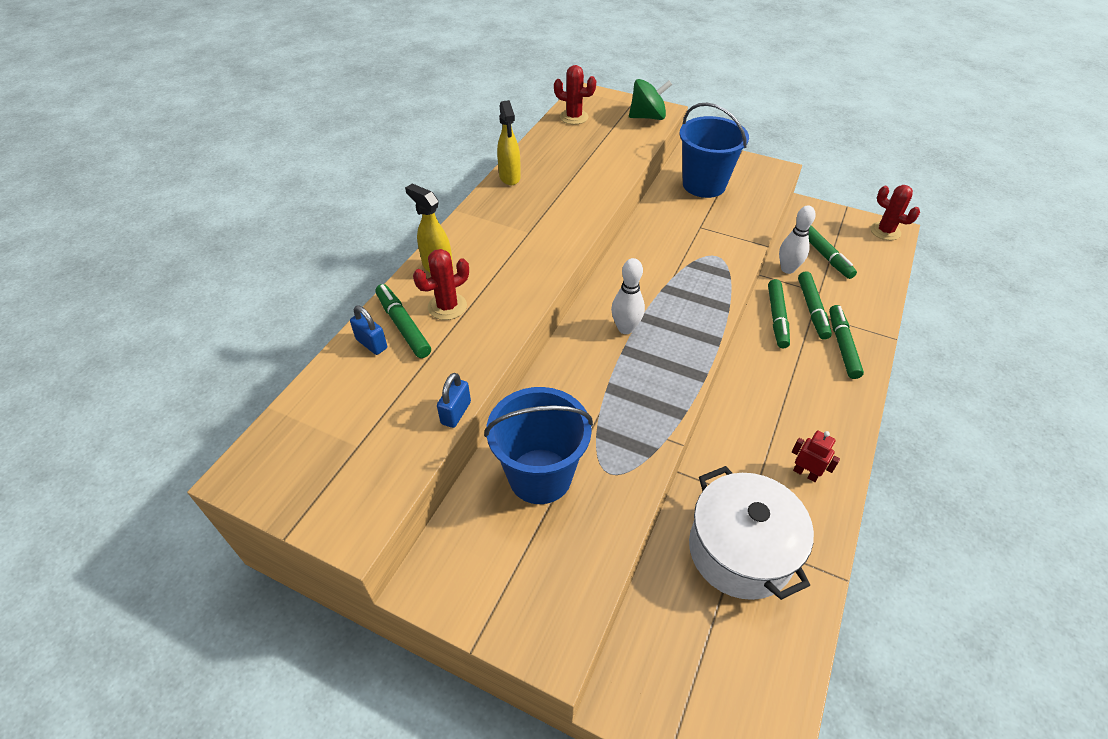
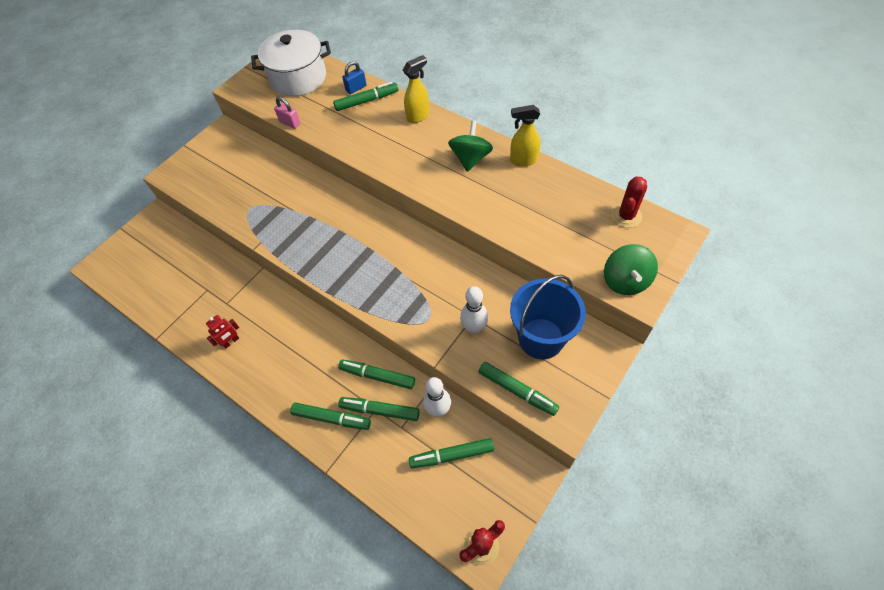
camera: 105 degrees right, 10 degrees up
red cactus [413,249,469,320] -> none
blue padlock [437,373,471,428] -> pink padlock [274,97,300,129]
blue bucket [484,387,593,504] -> none
white bowling pin [611,258,645,334] -> white bowling pin moved to [460,286,488,334]
white pot [689,466,814,600] -> white pot moved to [251,30,331,96]
none -> green spinning top [448,121,493,172]
none -> green marker [479,362,559,416]

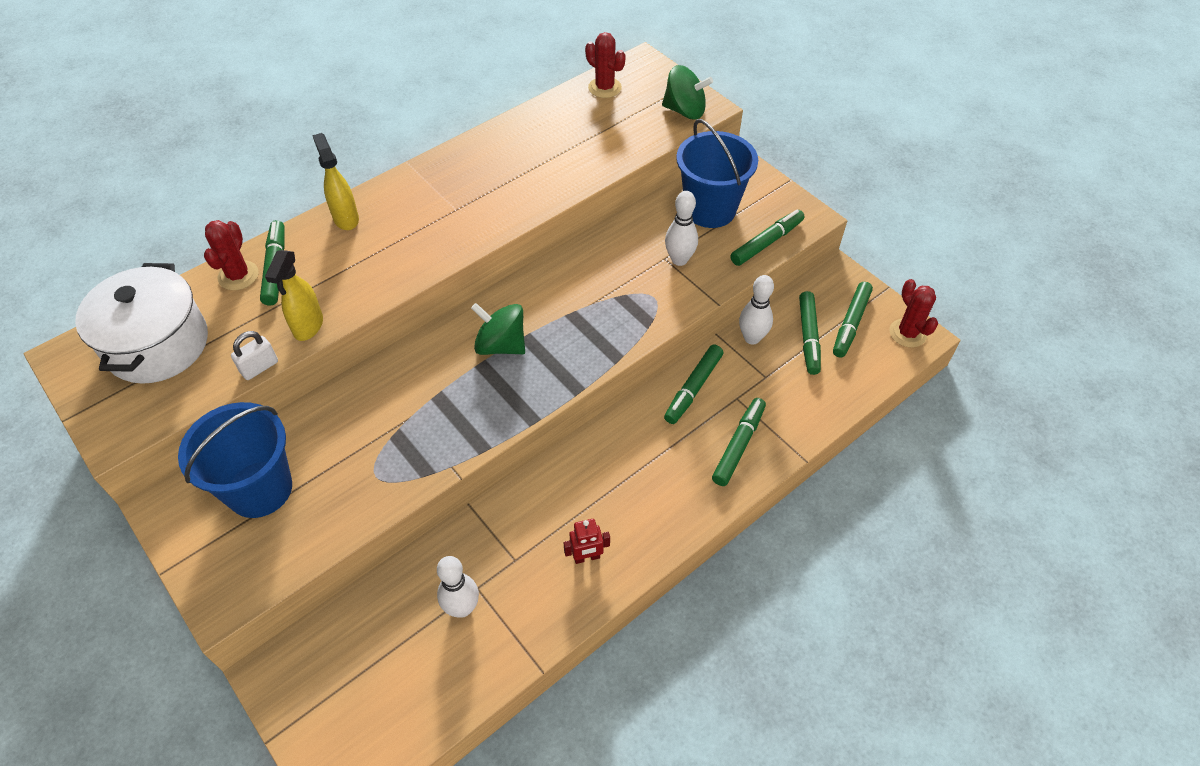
camera: 80 degrees left, 5 degrees down
red robot [206,315,239,349] -> red robot turned 105 degrees clockwise [564,519,610,564]
pink padlock [274,97,300,129] -> white padlock [231,331,278,380]
green marker [338,397,420,421] -> green marker moved to [833,282,873,357]
blue padlock [342,61,367,94] -> red cactus [204,220,259,290]
green spinning top [448,121,493,172] -> green spinning top moved to [471,303,525,355]
yellow spray bottle [510,105,541,167] -> yellow spray bottle moved to [265,250,323,341]
none -> blue bucket [178,402,292,518]
none -> white bowling pin [437,556,479,618]

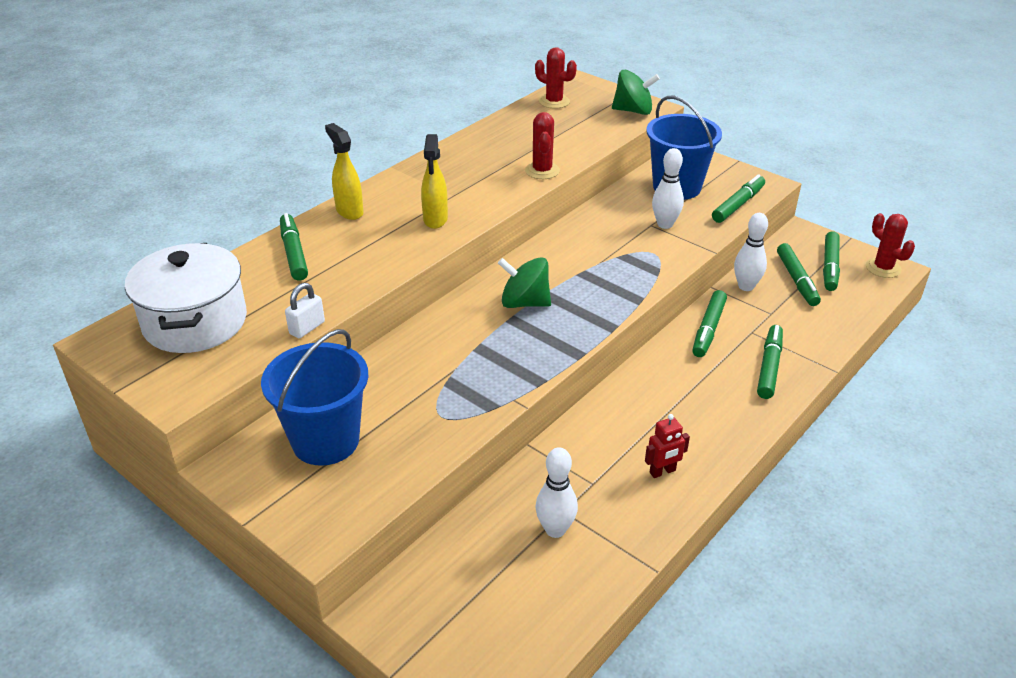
camera: 10 degrees left, 15 degrees down
red cactus [204,220,259,290] -> red cactus moved to [525,112,560,179]
yellow spray bottle [265,250,323,341] -> yellow spray bottle moved to [421,134,448,229]

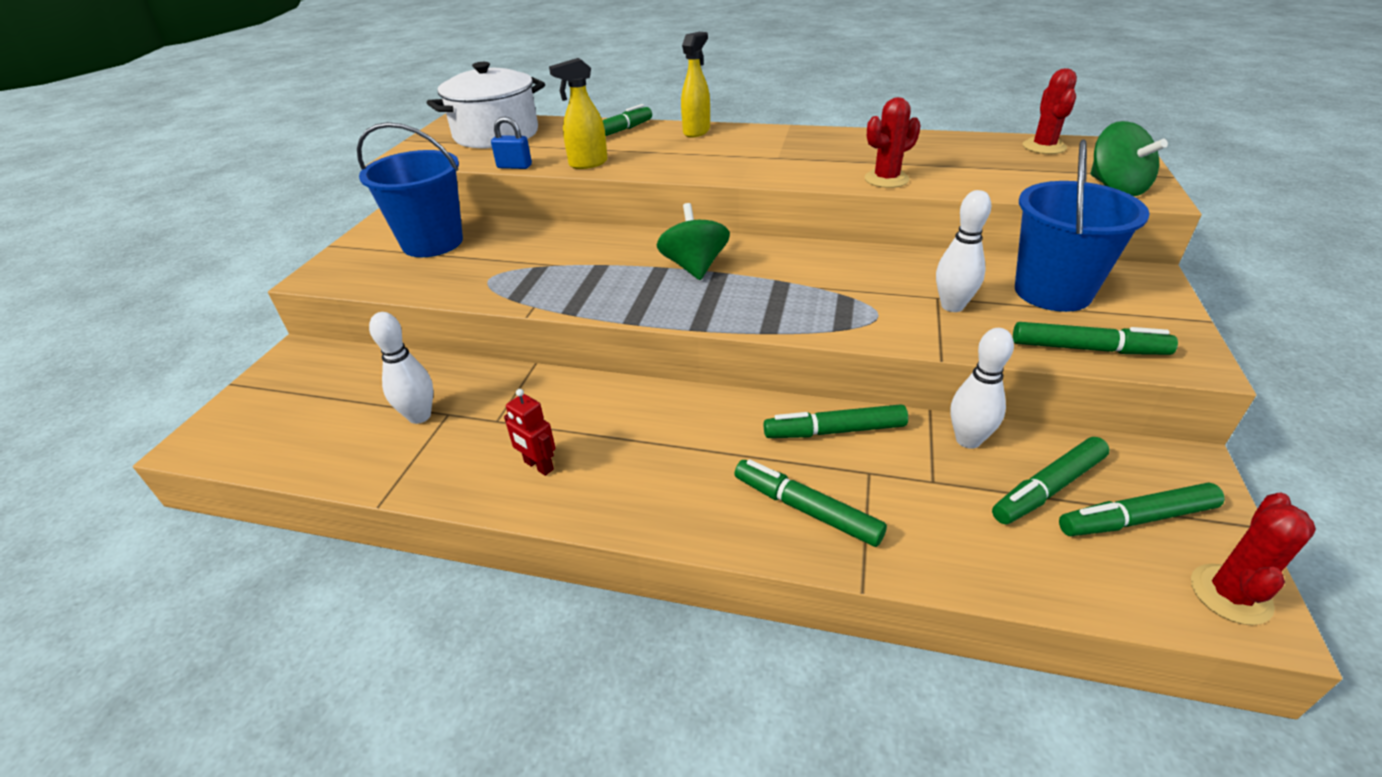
camera: 65 degrees right, 0 degrees up
white padlock [285,283,325,338] -> blue padlock [491,116,532,169]
yellow spray bottle [421,134,448,229] -> yellow spray bottle moved to [549,58,607,169]
green marker [757,325,783,399] -> green marker turned 135 degrees counterclockwise [734,459,887,547]

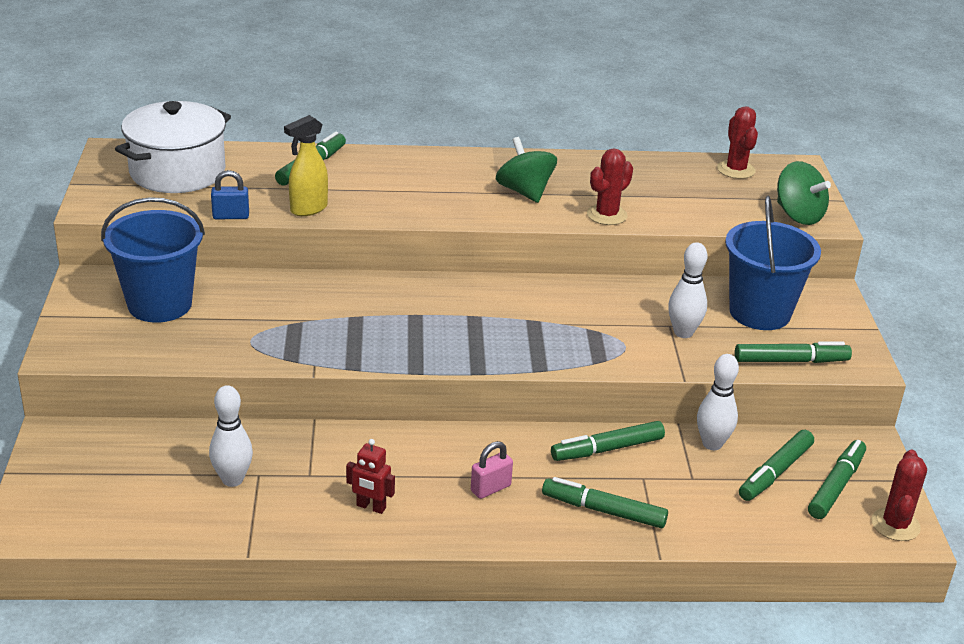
camera: 20 degrees left, 5 degrees down
green spinning top [657,203,730,280] -> green spinning top moved to [496,137,557,203]
yellow spray bottle [681,32,710,138] -> none
green marker [1059,482,1225,536] -> green marker turned 150 degrees clockwise [808,440,866,519]
none -> pink padlock [471,441,513,499]

